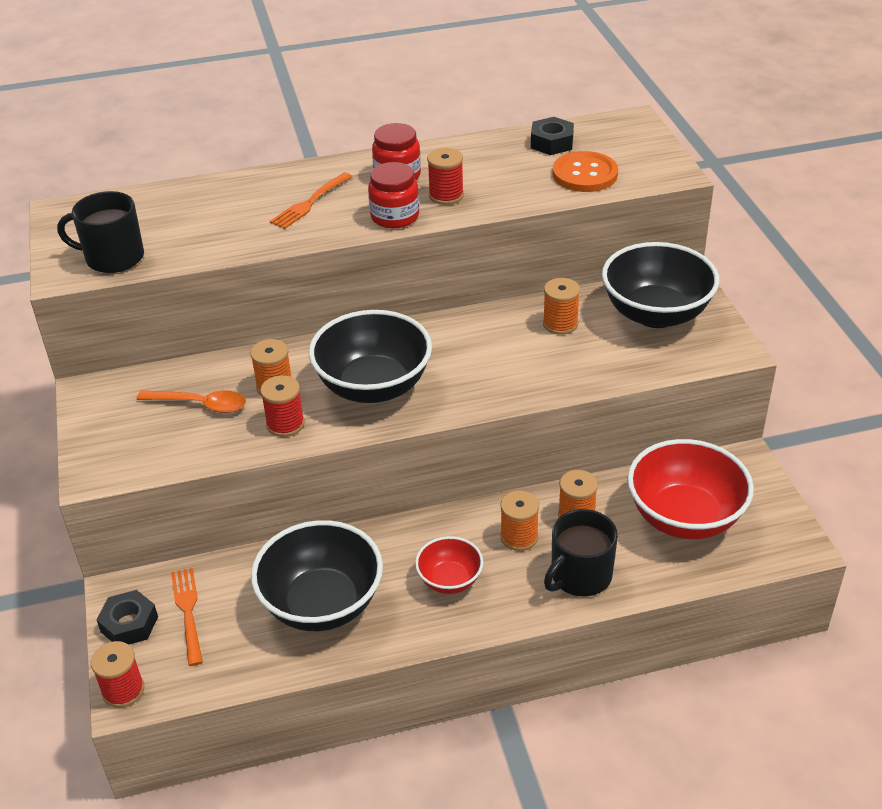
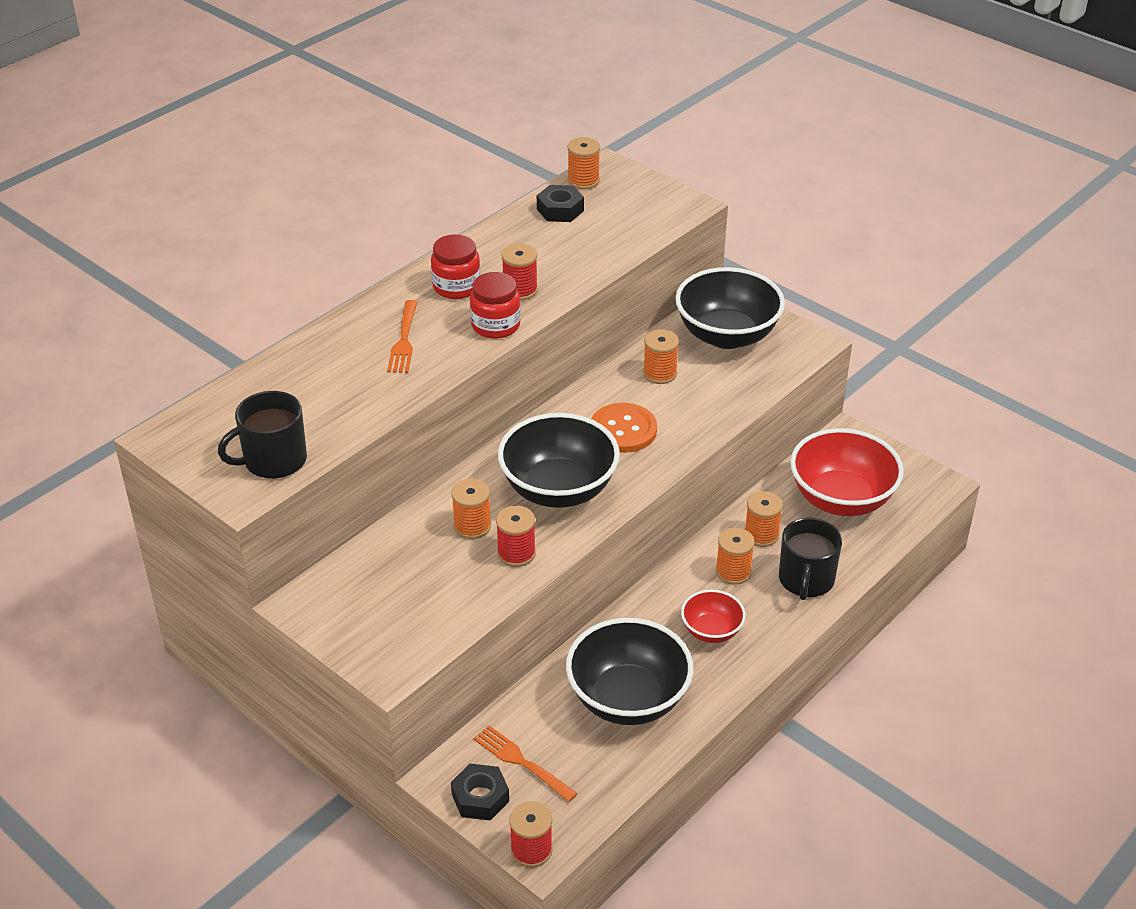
camera: 35 degrees left, 0 degrees up
orange spoon [136,390,246,413] -> none
orange button [552,151,618,192] -> orange button moved to [591,403,657,453]
none -> orange spool [567,137,600,189]

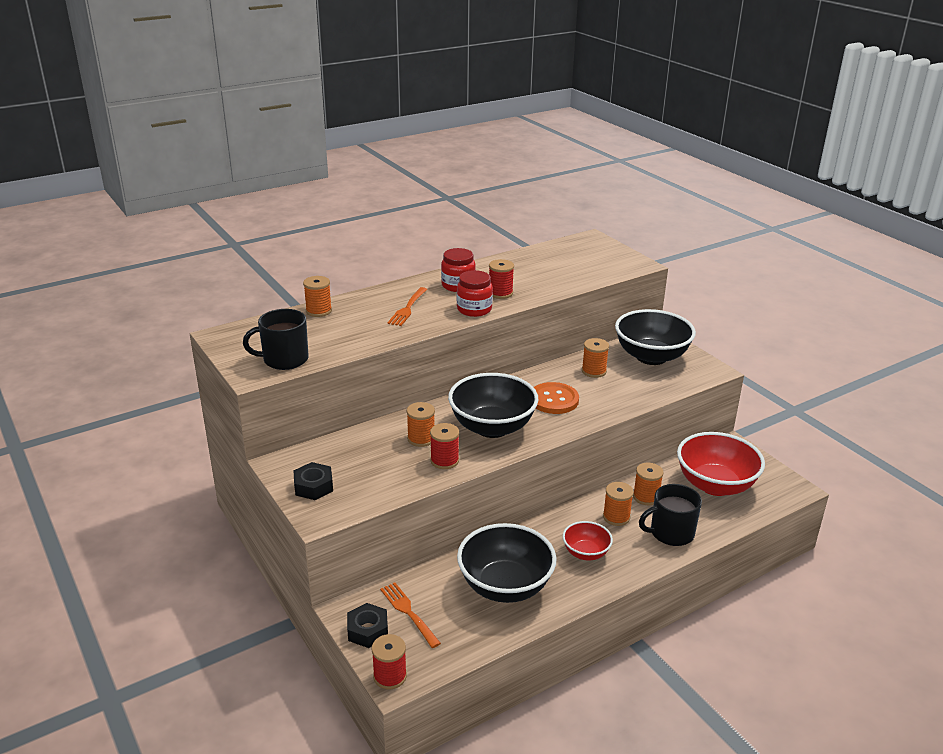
camera: 15 degrees right, 10 degrees down
black nut [537,185,584,222] -> black nut moved to [293,462,333,500]
orange spool [567,137,600,189] -> orange spool moved to [303,276,332,317]
black mug [779,518,842,600] -> black mug turned 45 degrees clockwise [639,484,702,546]

